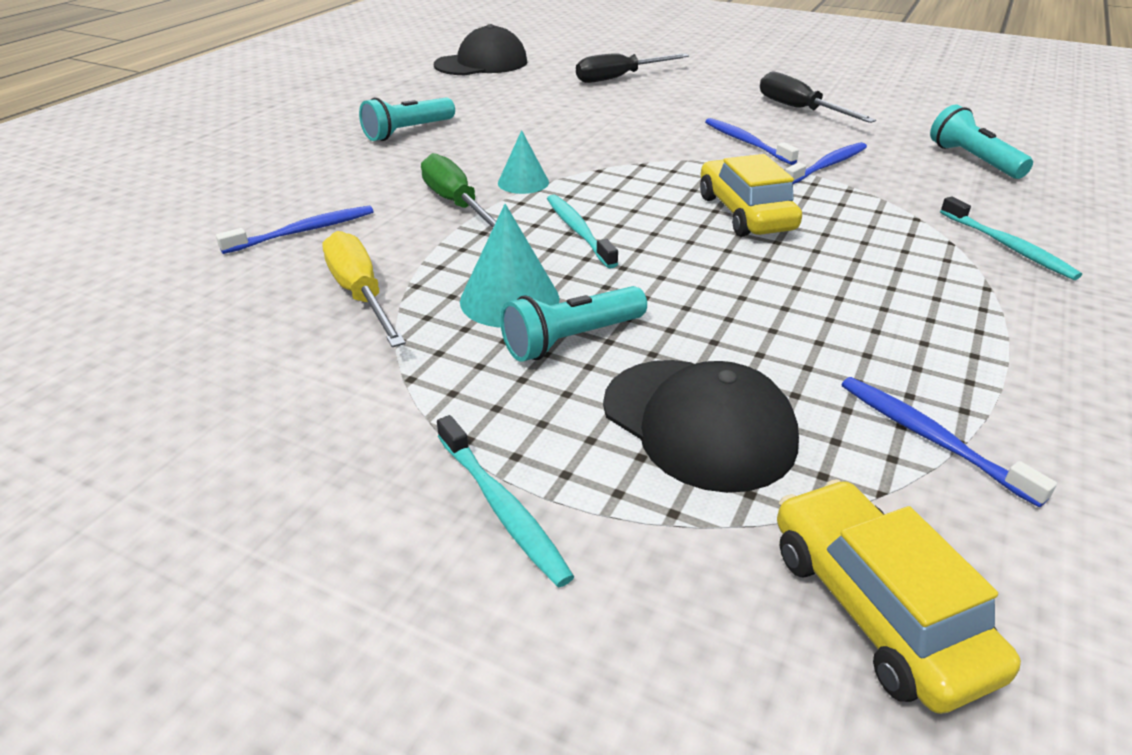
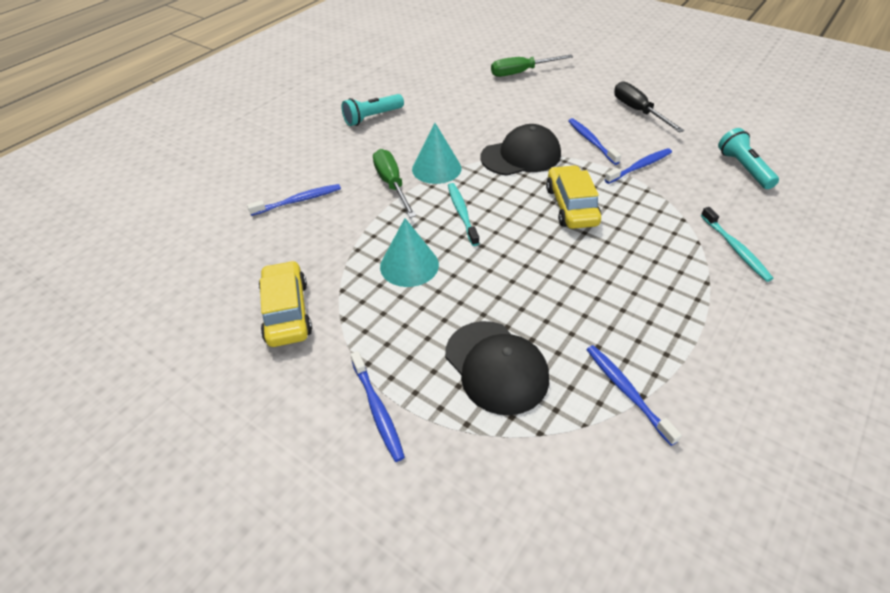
camera: 10 degrees right, 10 degrees up
yellow screwdriver [322,231,406,347] -> none
black cap [434,24,528,75] -> black cap moved to [480,124,561,176]
turquoise toothbrush [437,415,574,587] -> blue toothbrush [351,351,405,462]
turquoise cone [498,130,549,194] -> turquoise cone [412,123,461,184], size x1.52
turquoise flashlight [500,286,647,362] -> none
black screwdriver [576,53,689,83] -> green screwdriver [491,54,573,77]
yellow car [777,479,1021,714] -> yellow car moved to [259,260,312,347]

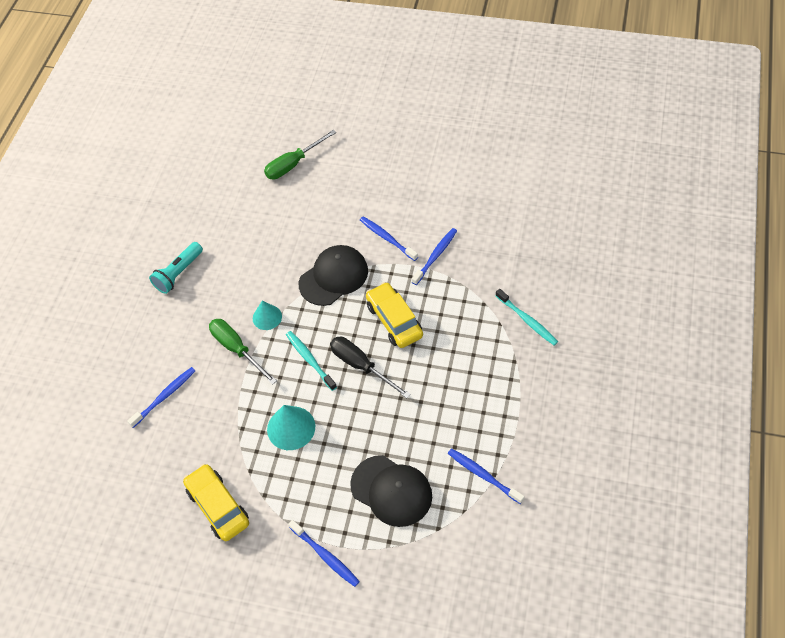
camera: 20 degrees left, 10 degrees up
turquoise cone [412,123,461,184] -> turquoise cone [253,301,282,330], size x0.66
black screwdriver [614,81,684,133] -> black screwdriver moved to [330,337,411,399]
turquoise flashlight [718,128,779,189] -> none

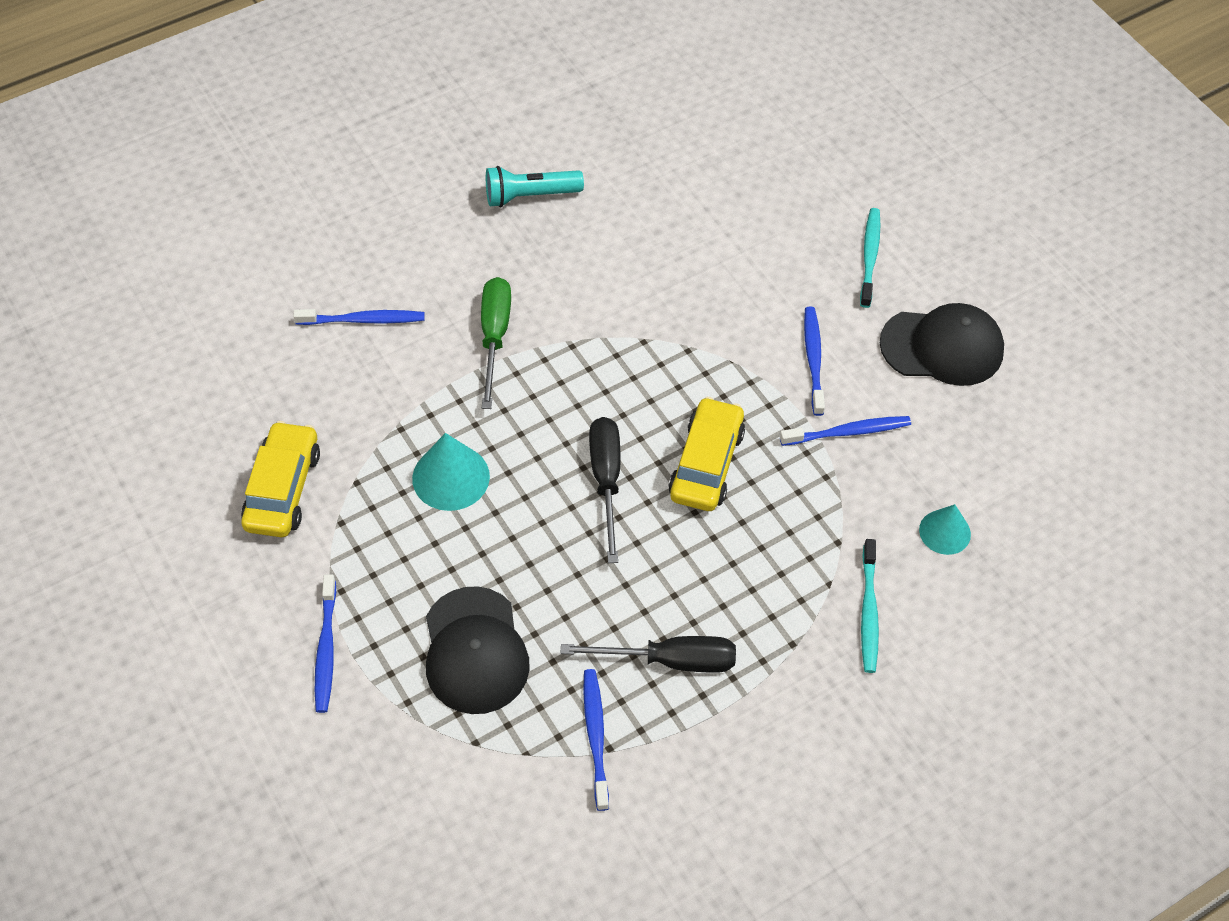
camera: 40 degrees right, 0 degrees up
turquoise cone [253,301,282,330] -> turquoise cone moved to [919,504,971,555]
green screwdriver [264,130,336,179] -> none
turquoise toothbrush [286,331,337,391] -> turquoise toothbrush moved to [860,208,880,308]
black cap [299,245,368,306] -> black cap moved to [880,303,1004,386]
none -> black screwdriver [561,636,736,673]

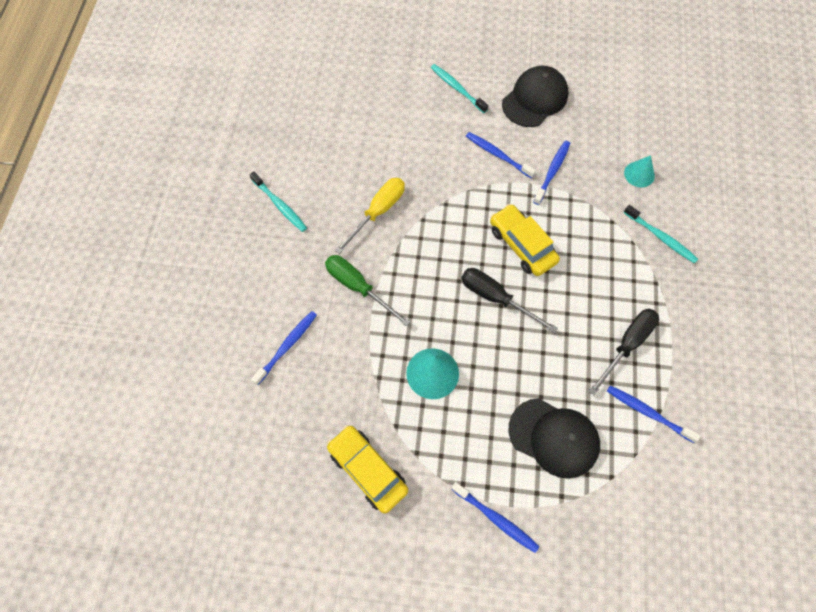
camera: 50 degrees left, 10 degrees up
turquoise flashlight [486,166,584,207] -> turquoise toothbrush [249,171,307,232]
none -> yellow screwdriver [335,178,405,254]

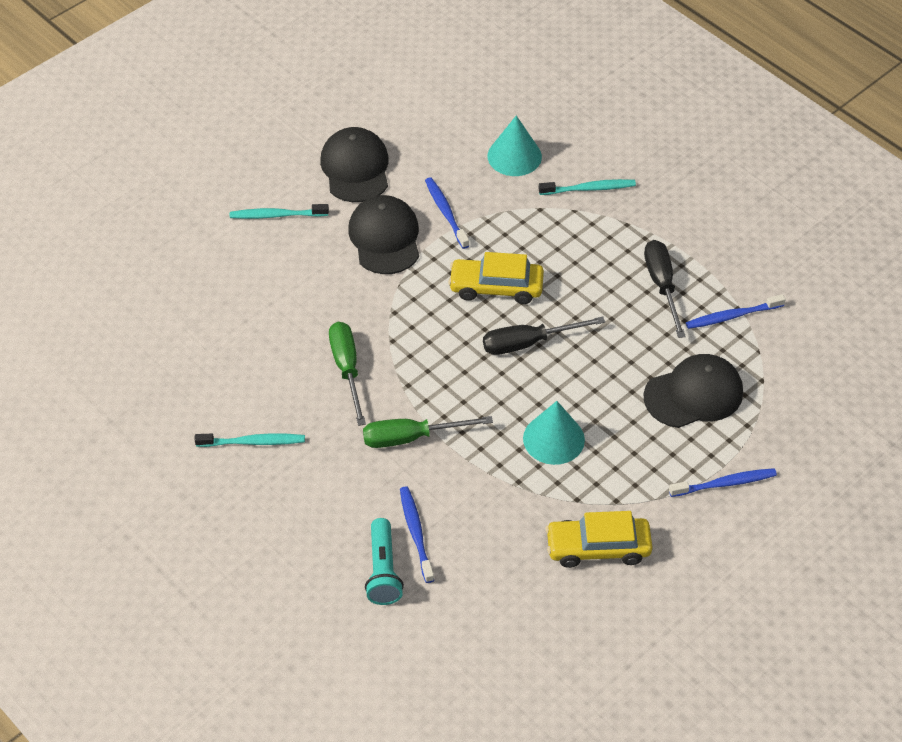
camera: 50 degrees left, 15 degrees down
yellow screwdriver [335,178,405,254] -> green screwdriver [329,322,366,426]
blue toothbrush [466,132,536,178] -> black cap [348,195,419,274]
turquoise cone [624,155,655,187] -> turquoise cone [487,115,542,176], size x1.52
none -> turquoise flashlight [365,518,404,605]

